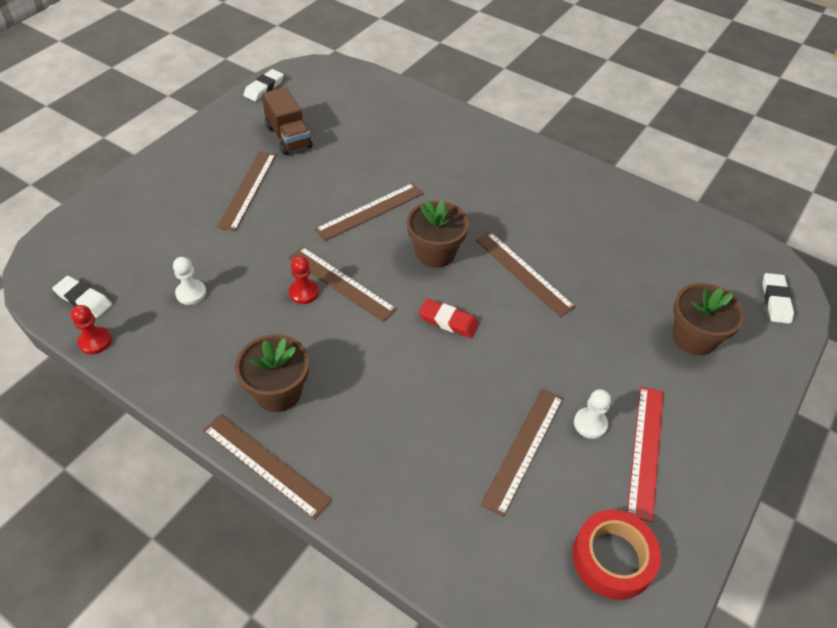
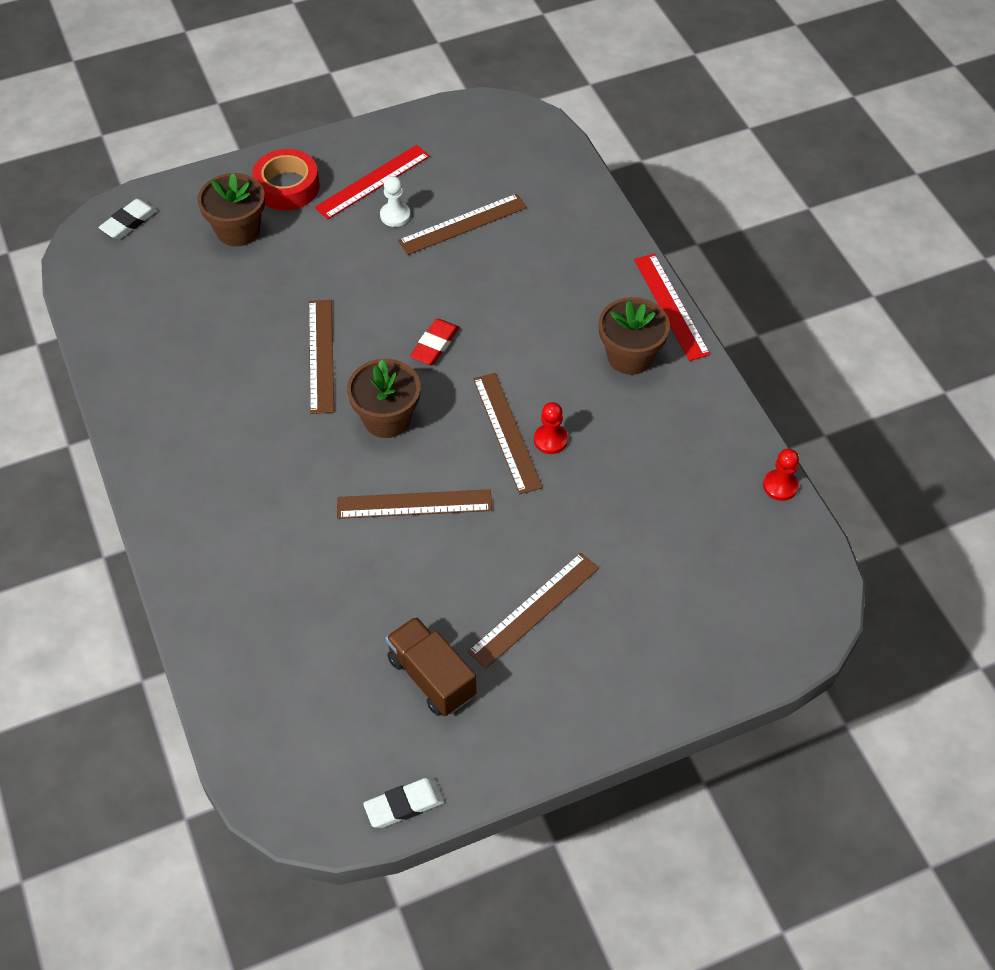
camera: 145 degrees left, 5 degrees up
white eraser [52,276,112,318] -> none
white pawn [173,257,206,305] -> none
brown ruler [203,414,332,520] -> red ruler [634,254,711,361]
brown truck [262,87,312,155] -> brown truck turned 45 degrees counterclockwise [386,616,476,716]
red eraser [418,299,479,338] -> red eraser turned 60 degrees clockwise [410,319,459,365]
red tape [573,510,661,600] -> red tape moved to [252,149,320,210]

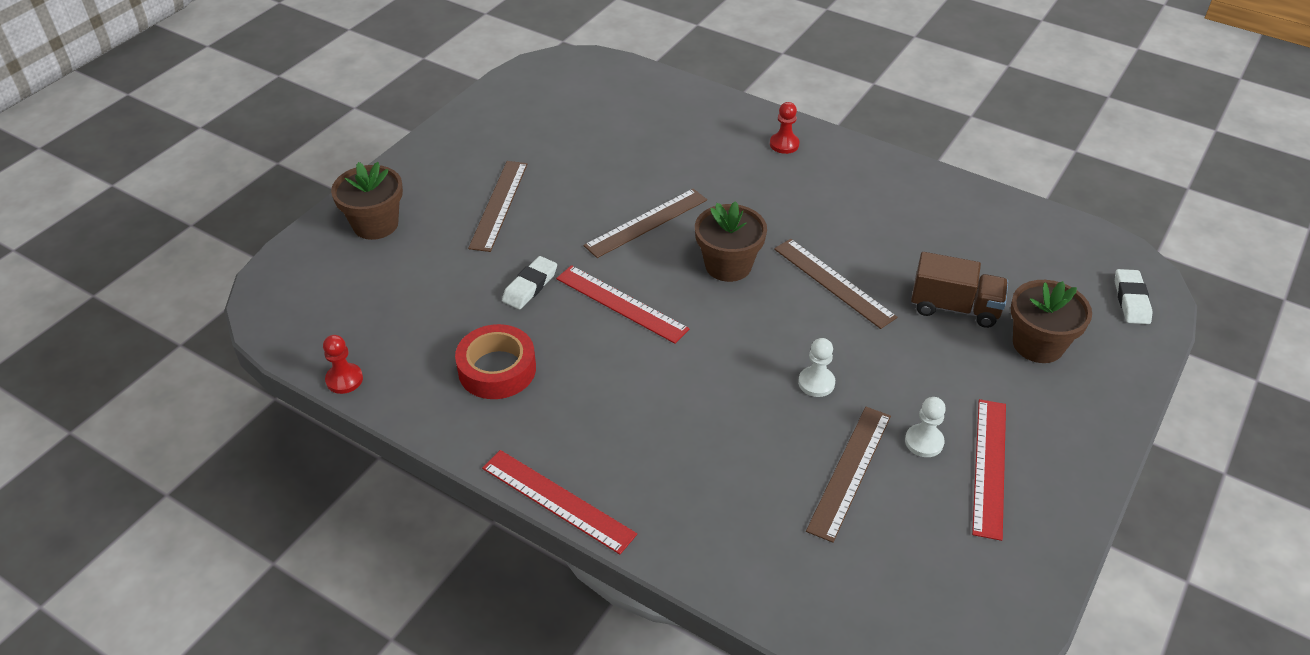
camera: 145 degrees right, 10 degrees down
red tape [252,149,320,210] -> red tape moved to [455,324,536,399]
white eraser [363,778,444,828] -> white eraser moved to [502,256,557,309]
brown truck [386,616,476,716] -> brown truck moved to [911,252,1008,328]
red eraser [410,319,459,365] -> none
brown ruler [473,373,543,494] -> red ruler [556,265,690,344]
red pawn [534,402,568,454] -> red pawn moved to [770,102,799,154]
brown flower pot [599,297,670,375] -> brown flower pot moved to [331,162,403,240]
none -> white pawn [798,338,835,397]

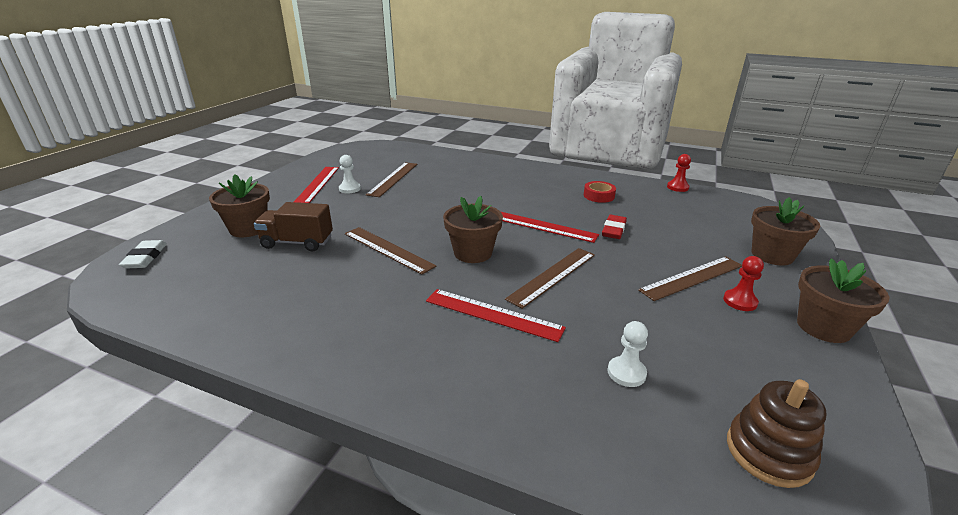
camera: 170 degrees right, 15 degrees down
red tape [455,324,536,399] -> red tape [584,181,616,203], size x0.66
brown ruler [468,161,528,252] -> brown ruler turned 60 degrees clockwise [638,256,742,301]
red ruler [482,450,637,555] -> red ruler moved to [426,289,566,342]
white eraser [502,256,557,309] -> red eraser [602,215,627,239]
red pawn [770,102,799,154] -> red pawn moved to [723,256,764,311]
white pawn [798,338,835,397] -> white pawn moved to [608,321,648,387]
none -> brown stacking toy [727,379,826,488]
none -> brown flower pot [797,258,890,343]

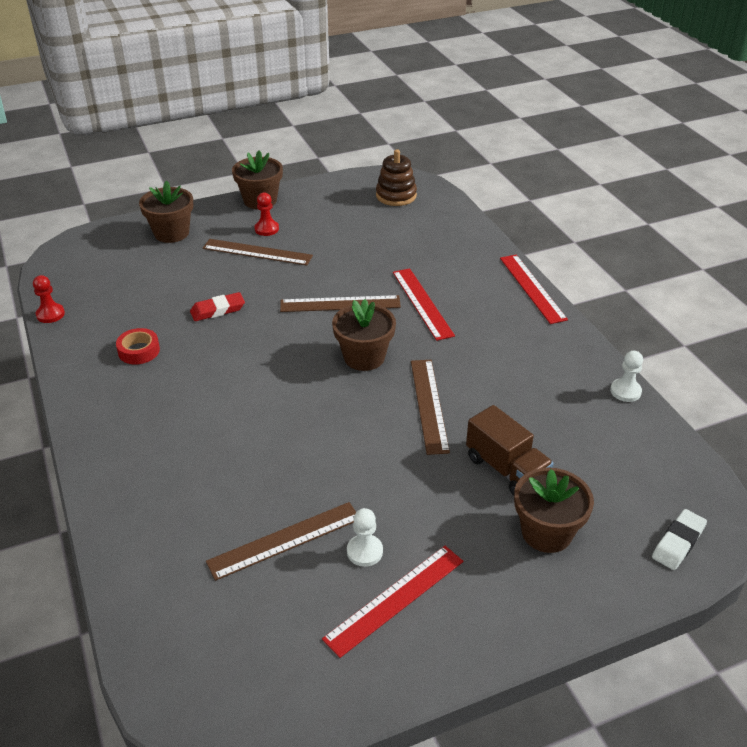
camera: 135 degrees left, 10 degrees up
red ruler [501,212,599,243] -> red ruler moved to [500,255,568,324]
white pawn [608,321,648,387] -> white pawn moved to [610,351,643,402]

